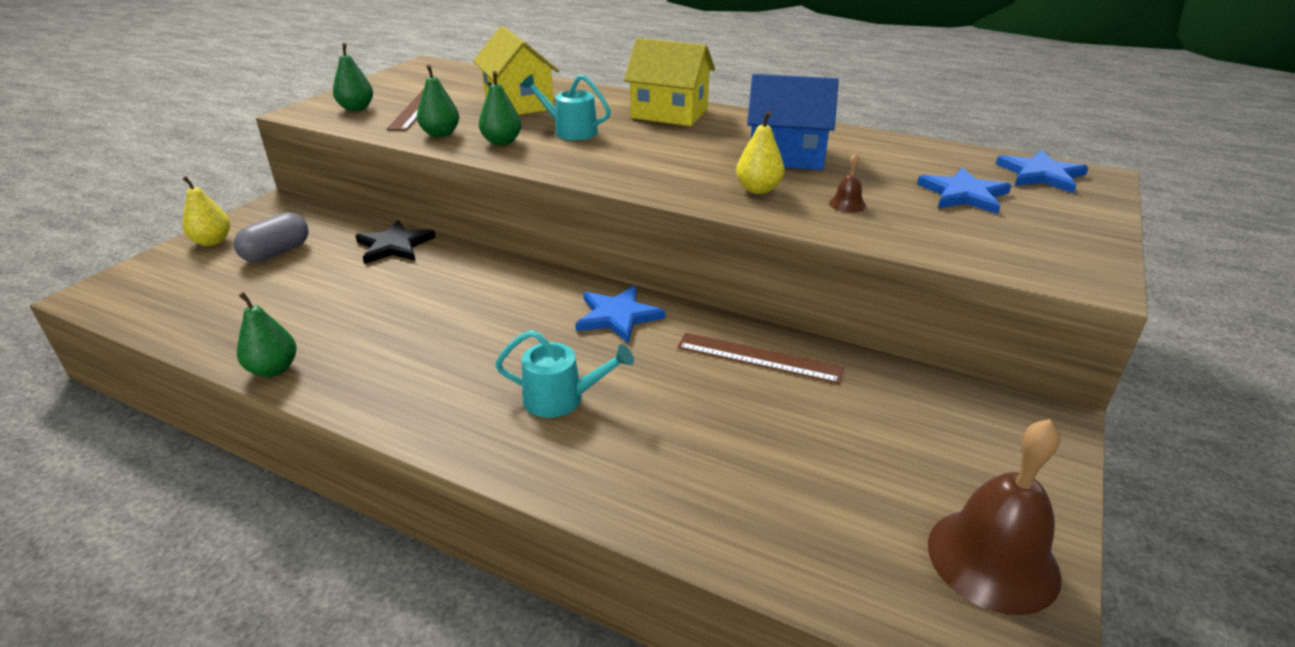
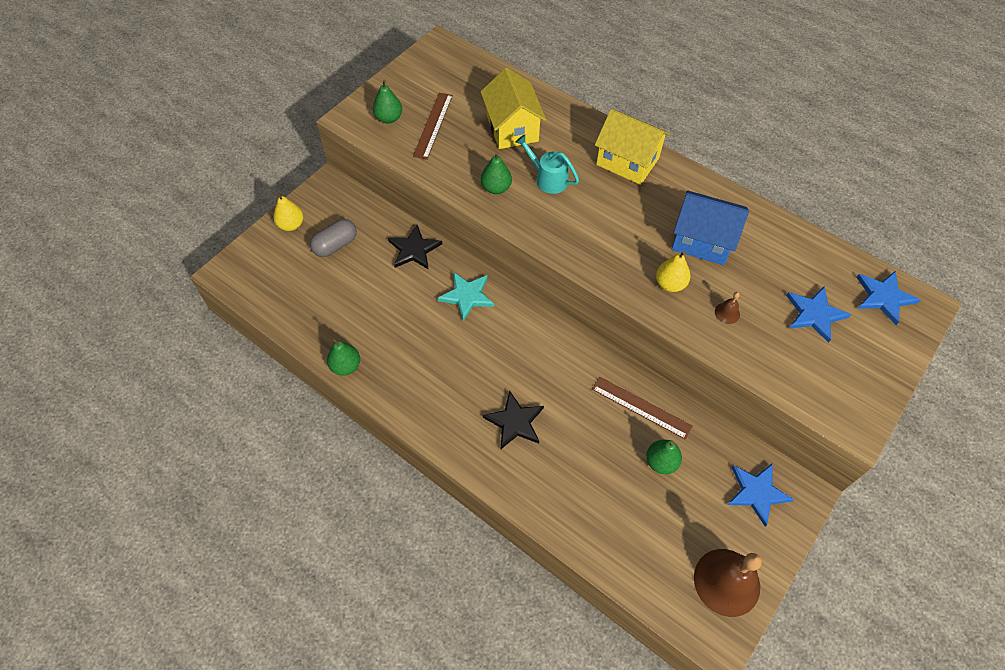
camera: 10 degrees right, 25 degrees up
green pear [417,64,459,137] -> green pear moved to [646,440,682,474]
turquoise watering can [495,330,634,418] -> black star [483,391,544,449]
blue star [575,285,665,343] -> blue star moved to [727,464,794,527]
none -> turquoise star [438,272,494,321]

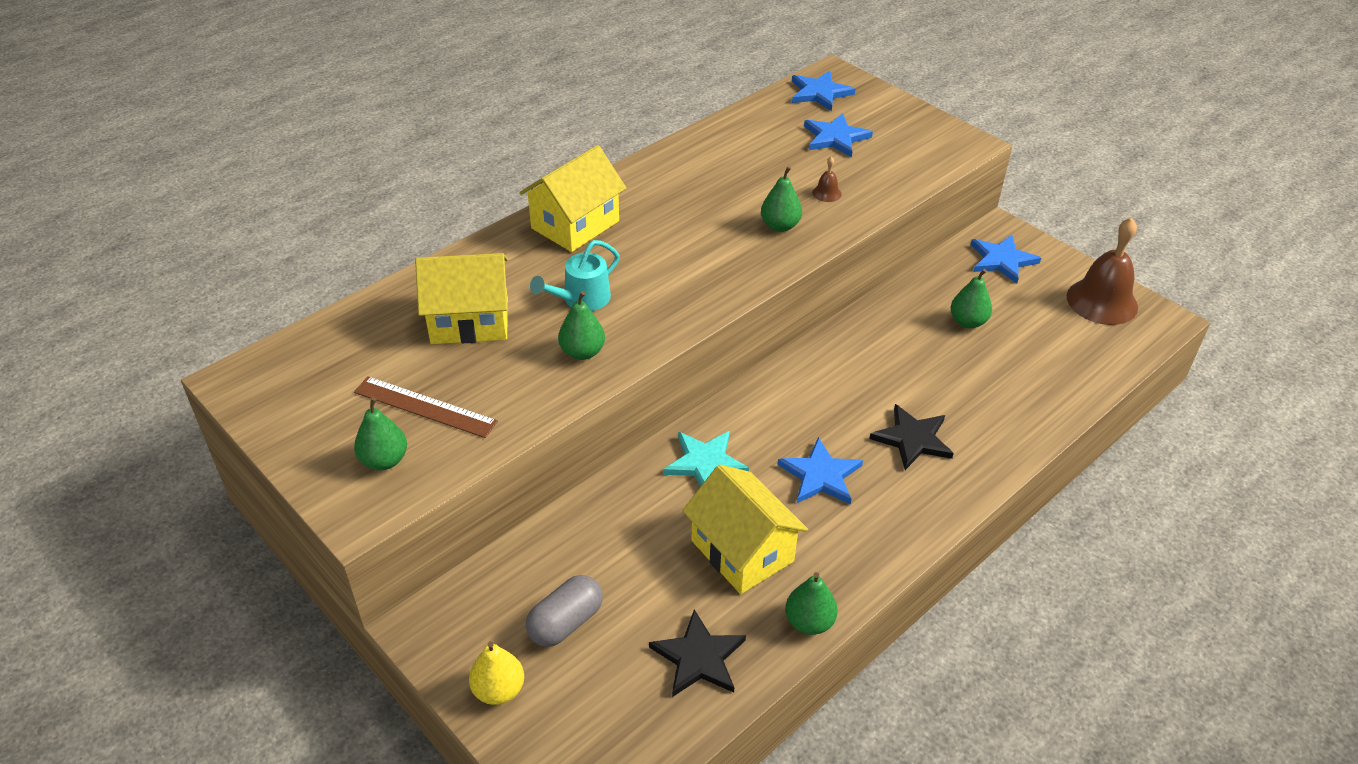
camera: 80 degrees left, 15 degrees down
grey capsule [310,219,357,257] -> grey capsule turned 75 degrees clockwise [526,575,603,647]
black star [388,225,442,270] -> black star moved to [649,609,746,697]
brown ruler [592,377,693,440] -> none
yellow pear [656,251,691,292] -> green pear [761,166,802,232]
blue house [671,191,749,265] -> none
none -> yellow house [682,465,808,594]
none -> blue star [778,437,863,505]

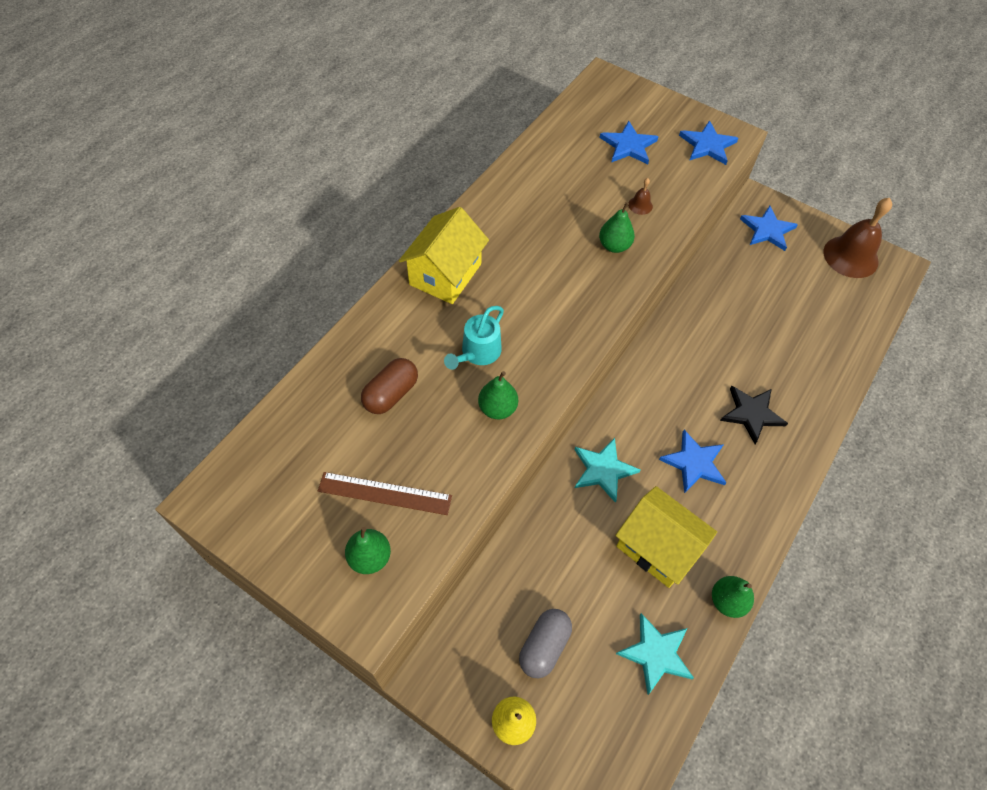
camera: 15 degrees left, 15 degrees up
yellow house [415,253,508,344] -> brown capsule [361,358,418,414]
black star [649,609,746,697] -> turquoise star [616,613,694,695]
blue star [792,71,855,111] -> blue star moved to [679,120,738,165]
green pear [951,269,992,328] -> none

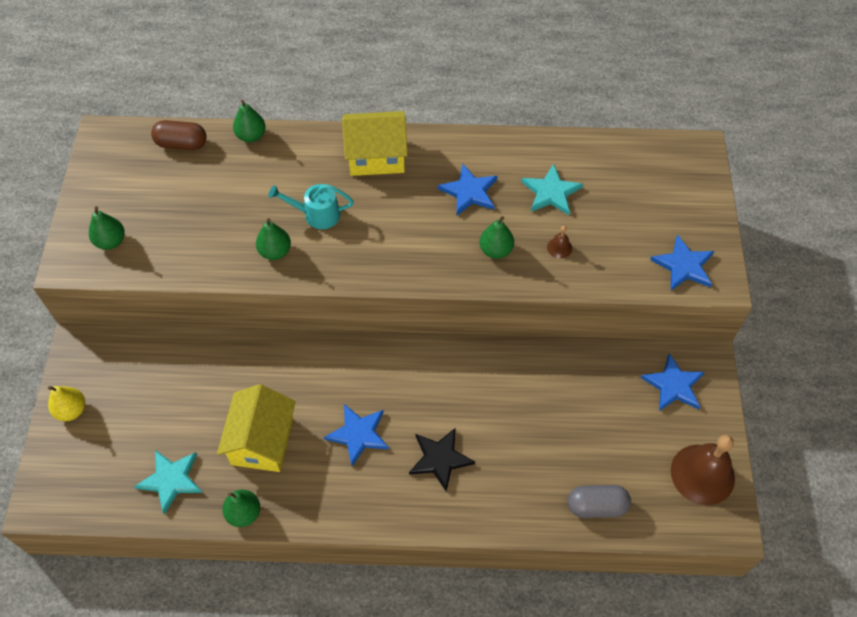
camera: 60 degrees right, 0 degrees up
brown ruler [318,472,452,515] -> none
brown capsule [361,358,418,414] -> brown capsule moved to [151,120,207,150]
grey capsule [519,609,572,679] -> grey capsule moved to [568,485,631,518]
turquoise star [574,438,640,503] -> turquoise star moved to [521,164,583,215]
blue star [599,121,658,164] -> blue star moved to [438,164,497,215]
none -> green pear [233,100,266,142]

